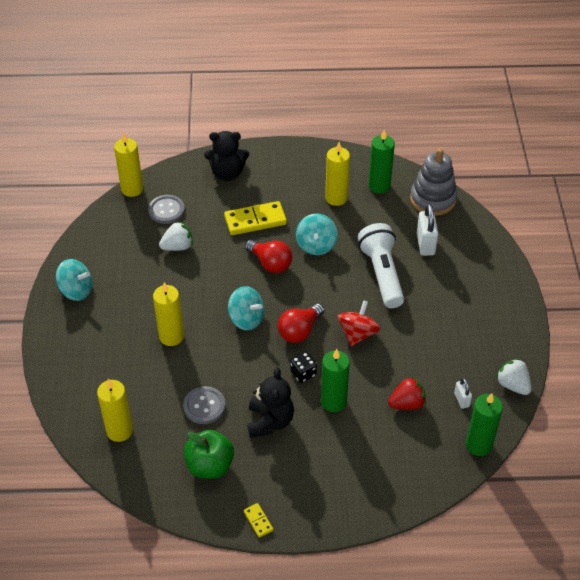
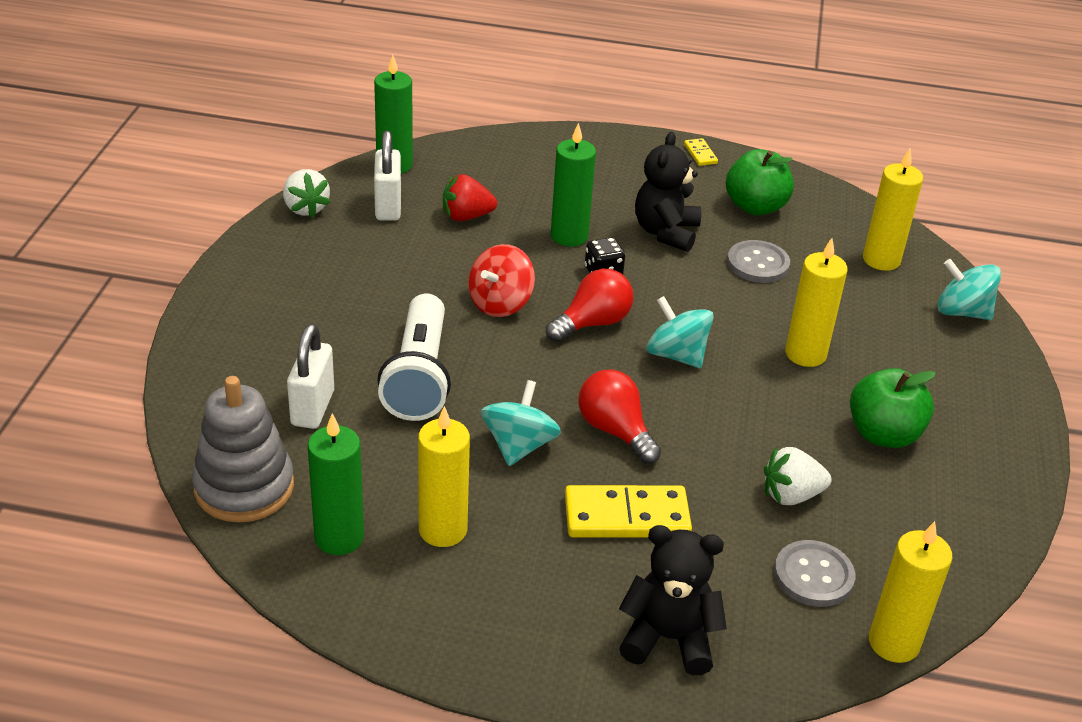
camera: 170 degrees left, 10 degrees down
turquoise spinning top [56,259,92,301] -> turquoise spinning top moved to [938,259,1001,320]
white padlock [454,378,472,409] -> white padlock [374,131,401,221], size x1.79
none -> green apple [850,368,936,448]

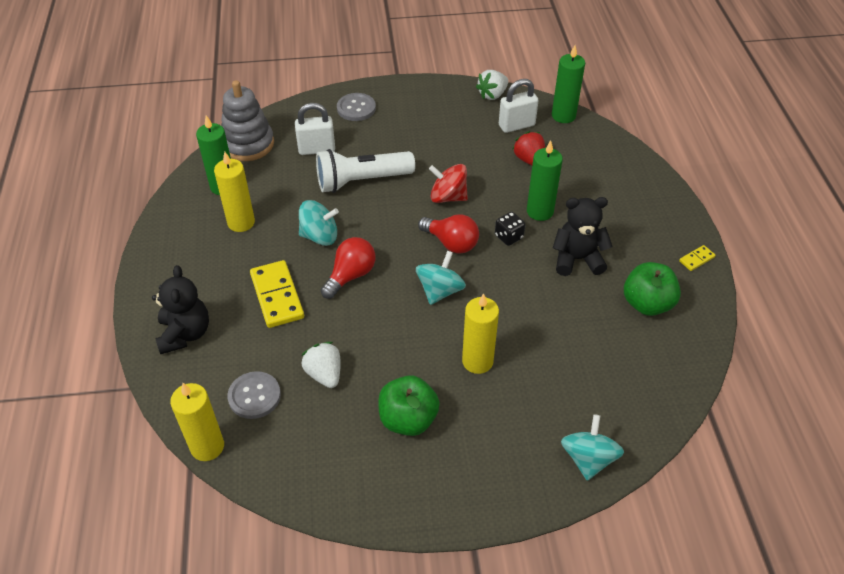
camera: 75 degrees right, 10 degrees up
grey button [727,240,790,283] -> grey button moved to [337,93,376,121]
yellow candle [863,149,923,271] -> none

